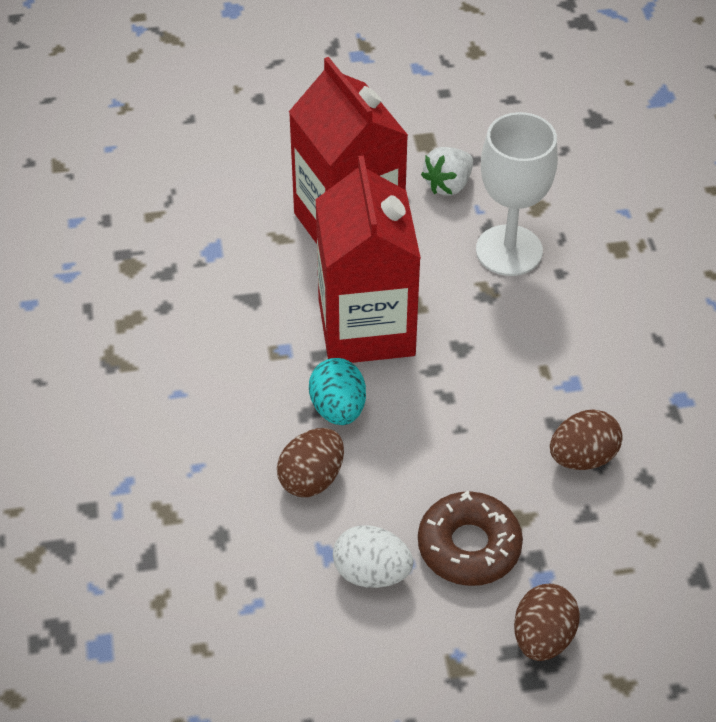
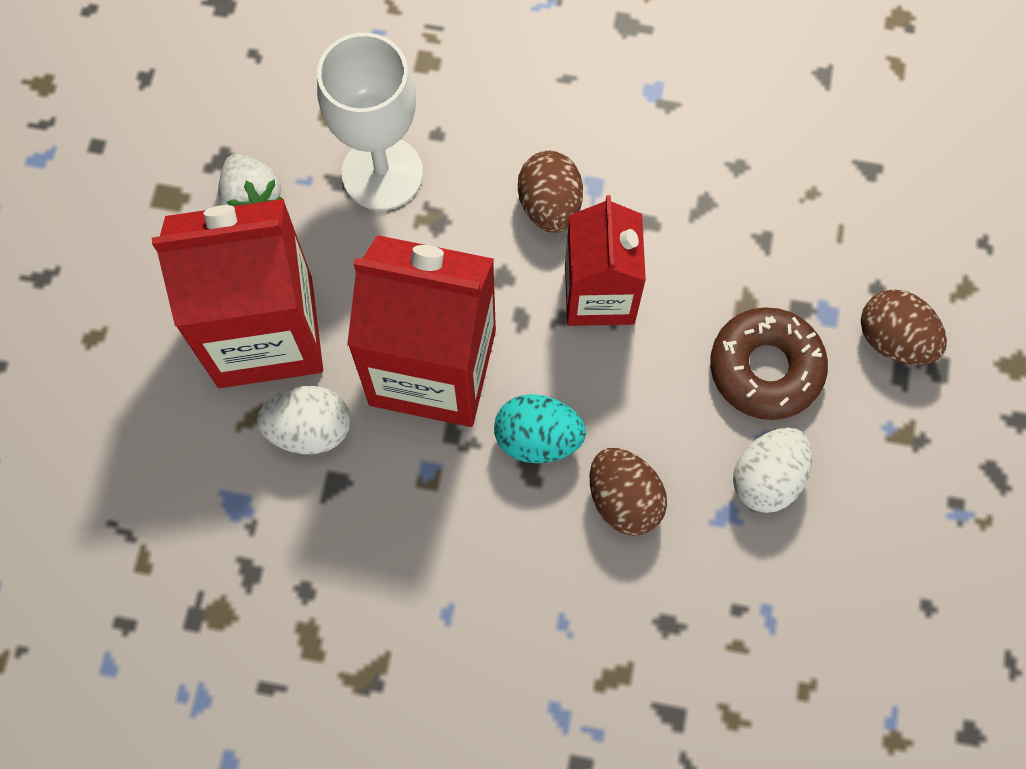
camera: 70 degrees left, 20 degrees up
brown egg [550,409,623,470] -> brown egg moved to [518,151,583,233]
none -> white egg [257,386,350,454]
none -> red carton [565,195,646,326]

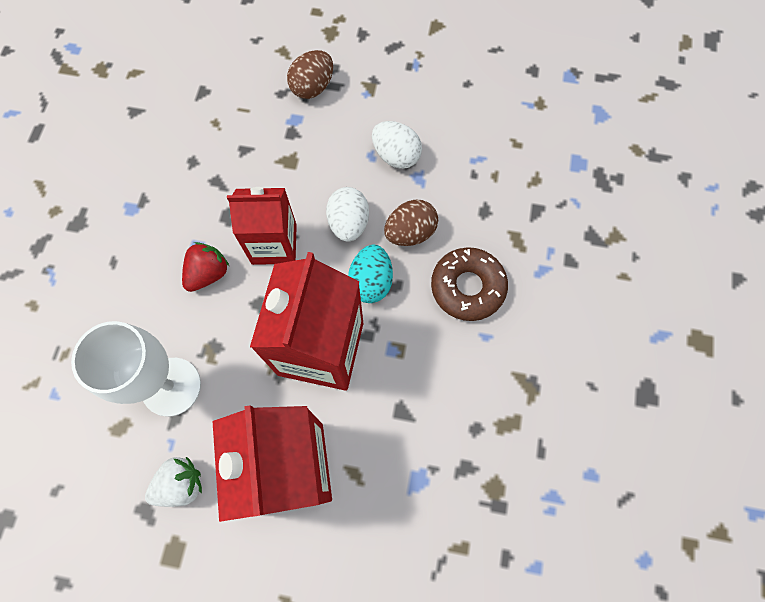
camera: 90 degrees left, 0 degrees up
white egg [257,386,350,454] -> white egg moved to [326,187,369,242]
brown egg [518,151,583,233] -> red strawberry [182,242,229,292]
brown donut [710,307,828,420] -> brown donut moved to [431,247,508,321]

